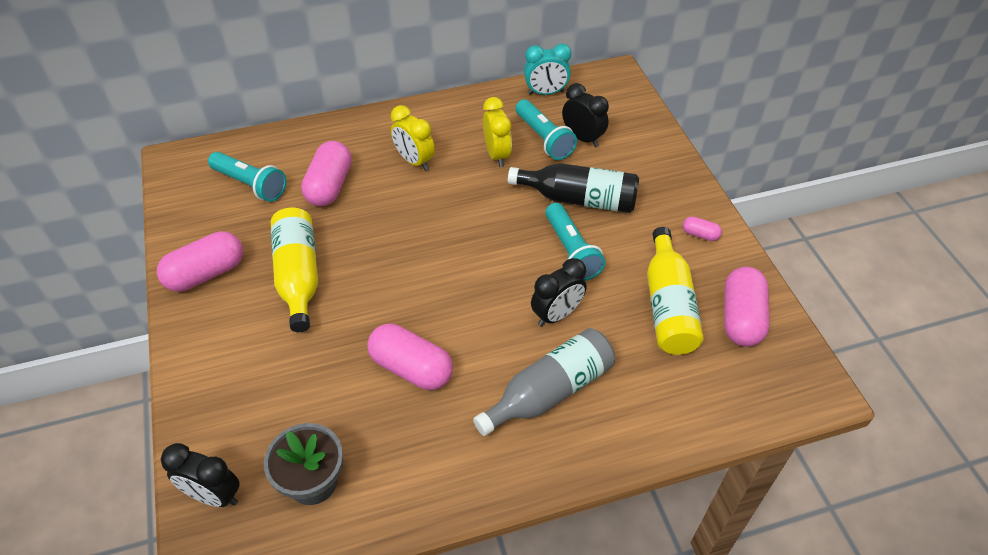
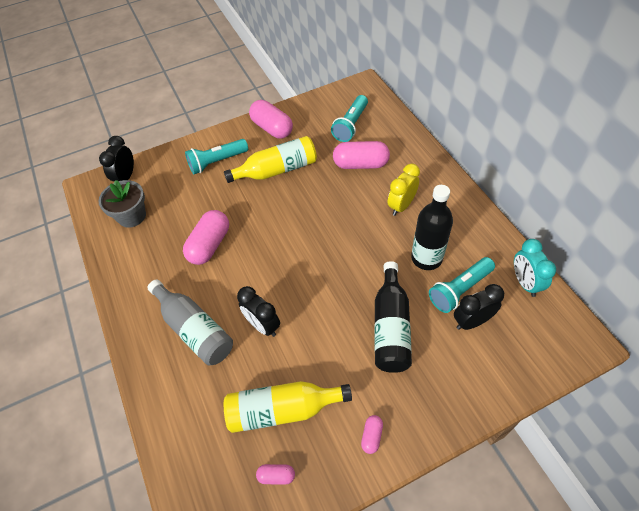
camera: 85 degrees right, 5 degrees up
yellow clock [483,97,512,167] -> black bottle [411,185,453,270]
turquoise flashlight [545,203,606,281] -> turquoise flashlight moved to [185,139,248,174]
black clock [562,83,609,147] -> black clock turned 150 degrees counterclockwise [454,284,504,330]
pink capsule [724,267,770,347] -> pink capsule [256,464,295,485], size x0.48

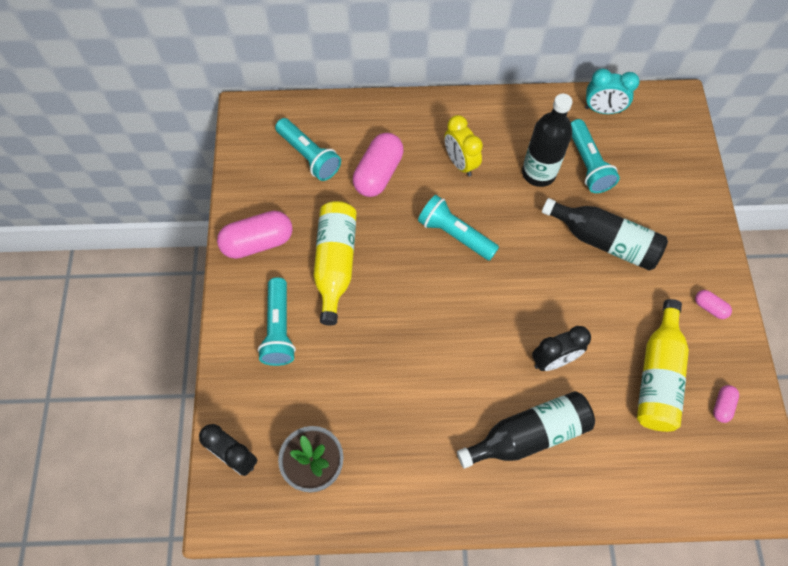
camera: 70 degrees left, 10 degrees up
grey bottle [148,280,233,365] -> black bottle [457,391,595,469]
pink capsule [183,210,229,265] -> none
black clock [454,284,504,330] -> none
none -> turquoise flashlight [418,195,499,261]

